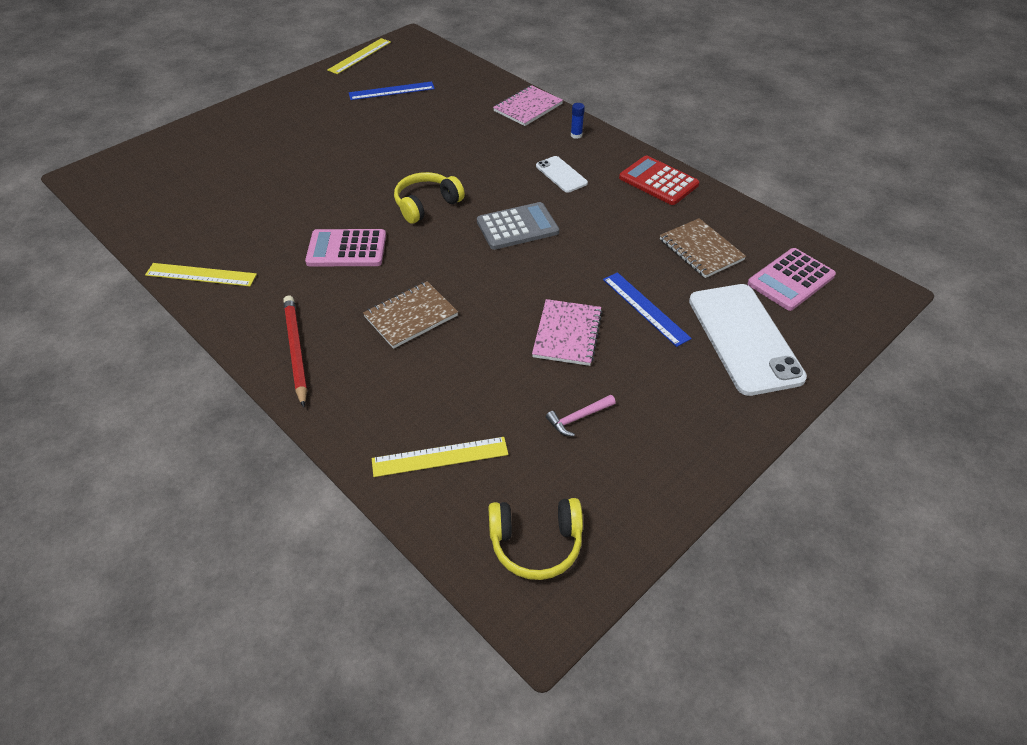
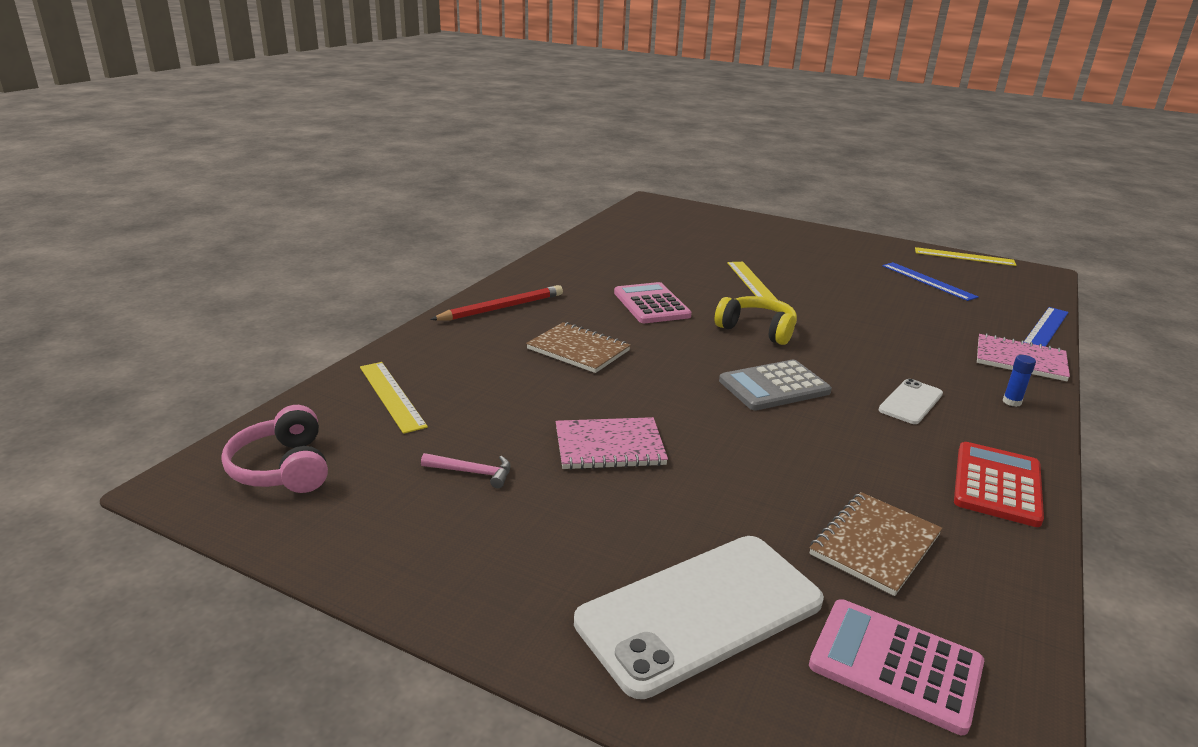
camera: 70 degrees right, 20 degrees down
yellow ruler [145,263,257,286] -> yellow ruler moved to [727,262,778,300]
grey calculator [477,202,559,250] -> grey calculator turned 105 degrees clockwise [719,360,832,411]
yellow headphones [488,498,583,580] -> pink headphones [221,405,328,493]
pink hammer [546,395,616,436] -> pink hammer turned 150 degrees clockwise [421,453,511,489]
blue ruler [603,272,692,347] -> blue ruler moved to [1024,307,1069,347]

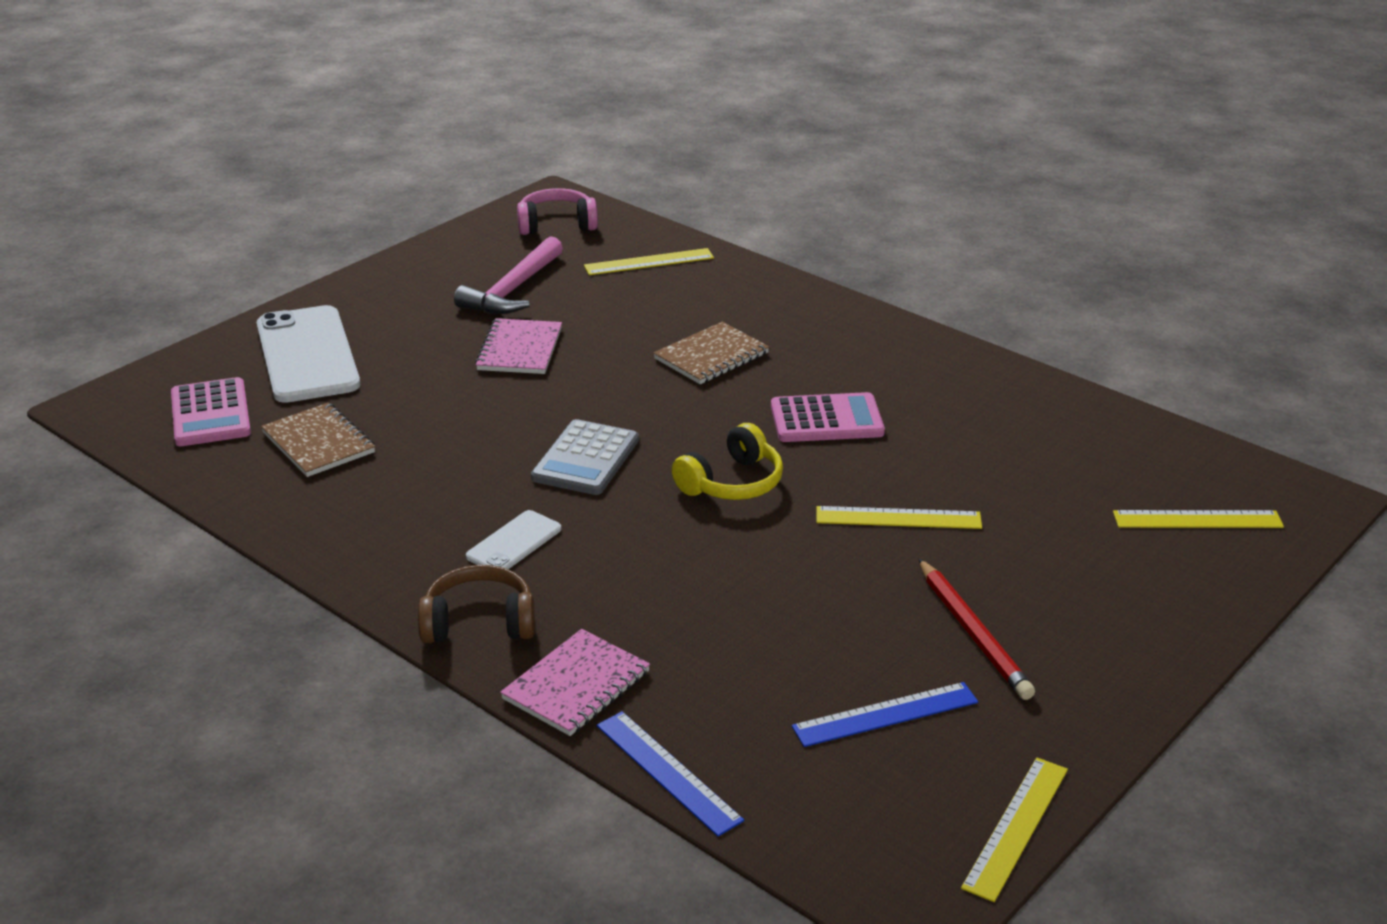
camera: 105 degrees right, 5 degrees up
pink hammer [421,453,511,489] -> pink hammer [454,236,563,314], size x2.00
red pencil [430,285,563,321] -> red pencil moved to [919,559,1035,700]
grey calculator [719,360,832,411] -> grey calculator turned 150 degrees counterclockwise [531,419,639,495]
pink calculator [809,599,984,735] -> pink calculator turned 120 degrees clockwise [171,377,251,446]
white phone [879,379,943,424] -> white phone turned 75 degrees clockwise [466,510,561,569]
red calculator [954,442,1044,527] -> none
blue glue stick [1002,355,1036,407] -> brown headphones [418,565,535,643]
none -> yellow ruler [1113,510,1284,528]

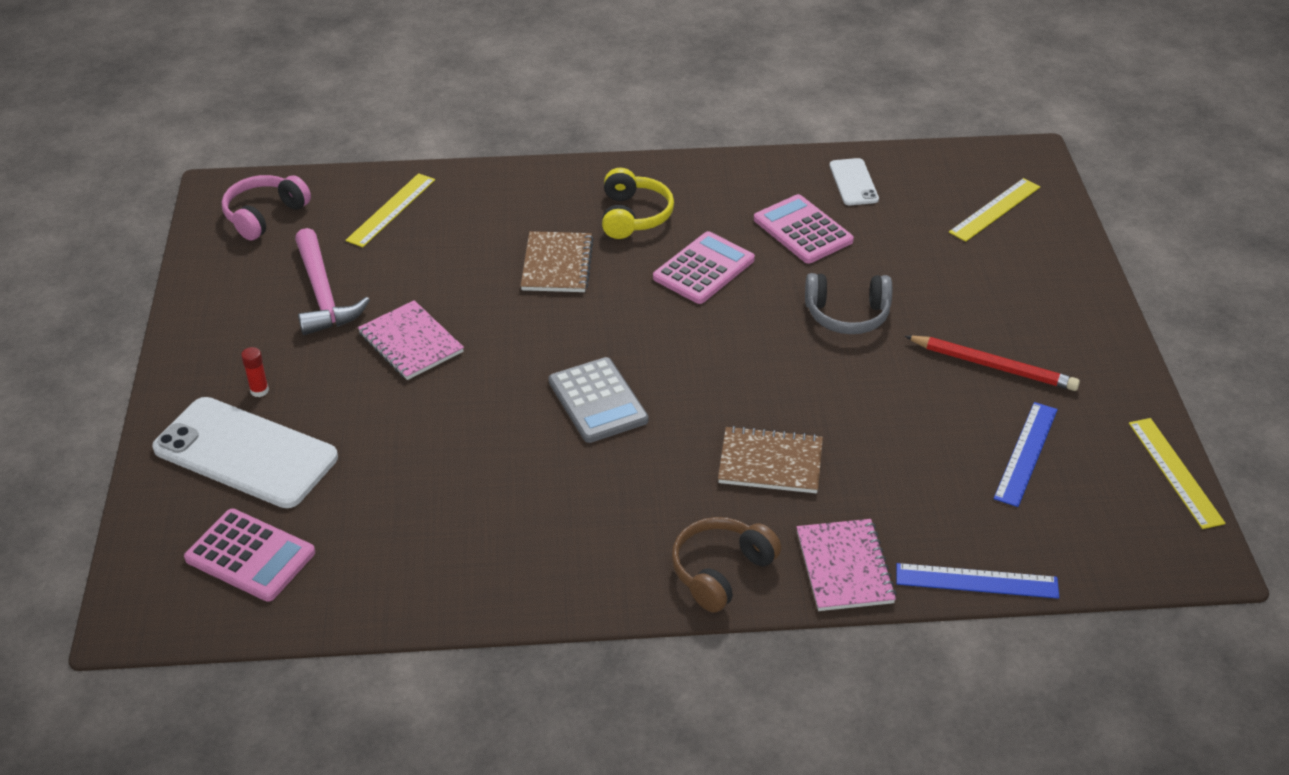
camera: 45 degrees left, 10 degrees up
brown notebook [261,403,375,477] -> brown notebook moved to [718,426,823,493]
white phone [466,510,561,569] -> white phone moved to [830,158,879,205]
yellow headphones [672,423,783,500] -> yellow headphones moved to [602,168,674,239]
yellow ruler [816,506,982,529] -> grey headphones [805,273,892,334]
none -> red glue stick [241,347,269,397]
none -> pink calculator [754,194,854,264]

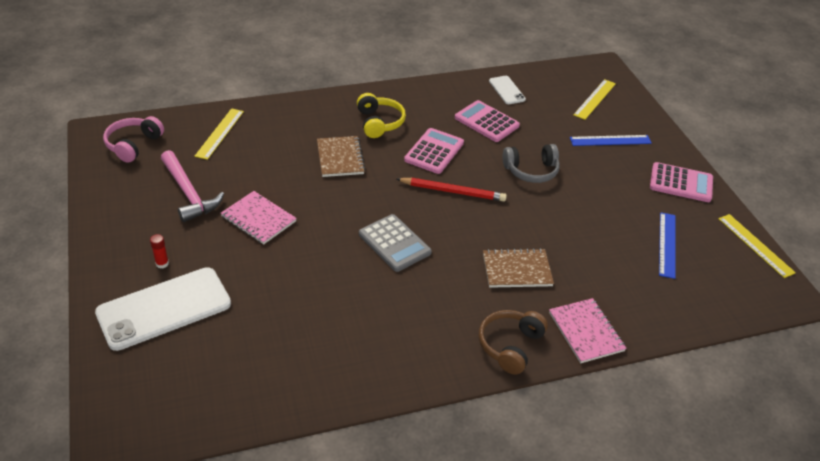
camera: 15 degrees left, 0 degrees up
white phone [152,397,338,508] -> white phone turned 45 degrees counterclockwise [95,267,231,351]
pink calculator [184,509,315,602] -> pink calculator moved to [650,162,713,202]
blue ruler [896,563,1059,599] -> blue ruler moved to [570,135,652,146]
red pencil [905,336,1080,391] -> red pencil moved to [397,178,507,202]

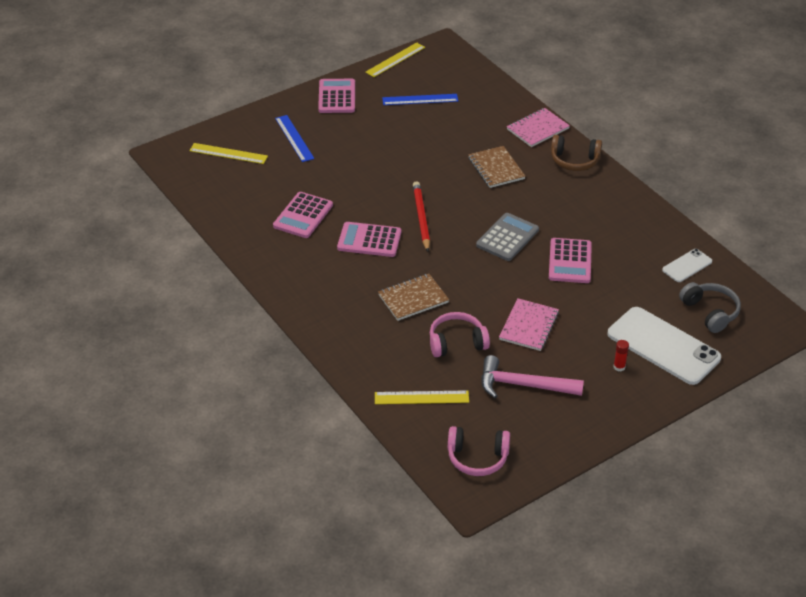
camera: 105 degrees left, 0 degrees up
pink hammer [161,150,224,222] -> pink hammer turned 120 degrees counterclockwise [481,355,584,398]
yellow headphones [357,93,406,138] -> none
white phone [489,76,526,104] -> white phone moved to [662,249,712,282]
grey headphones [502,144,560,183] -> grey headphones moved to [679,282,741,333]
none -> pink headphones [430,312,490,357]
none -> pink calculator [549,238,592,283]

